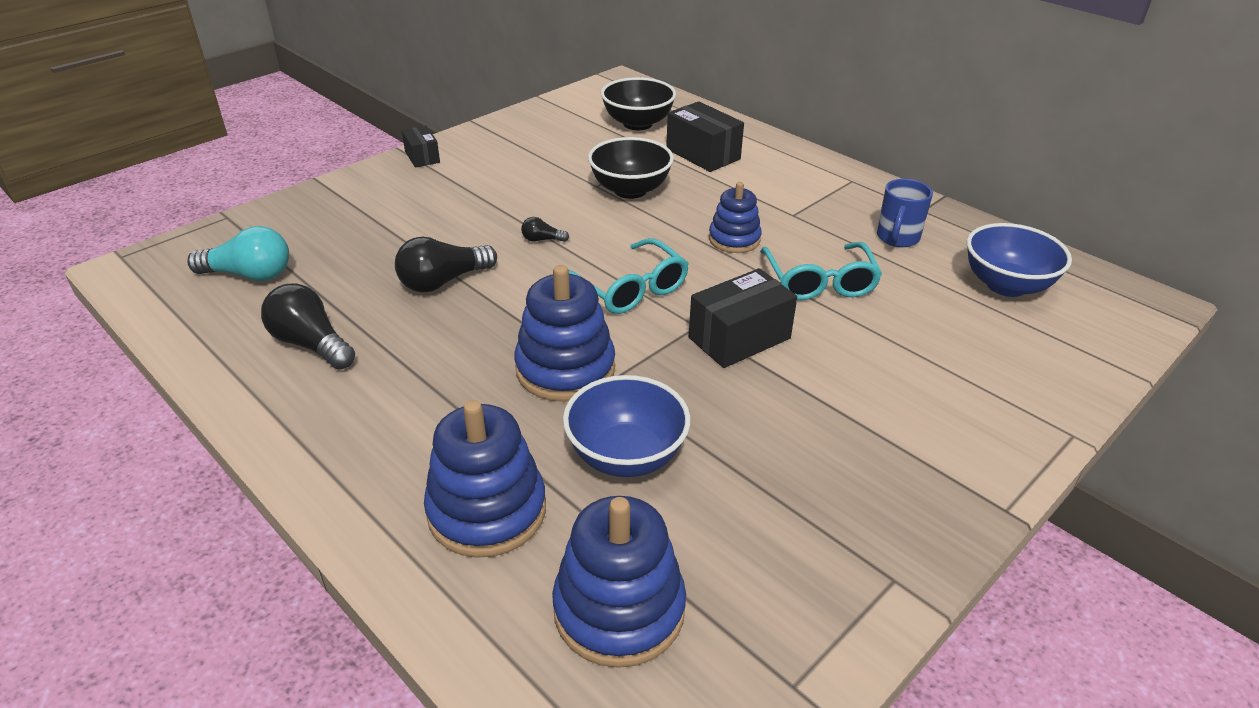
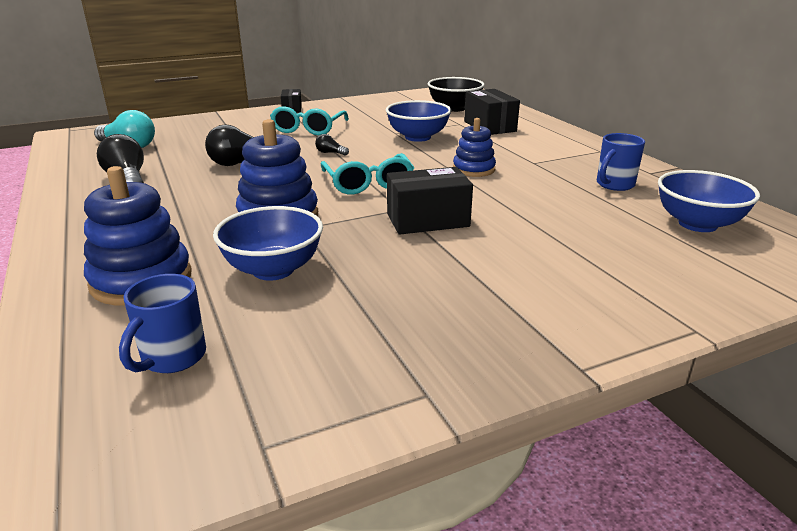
camera: 20 degrees right, 10 degrees down
blue stacking toy [552,496,686,668] -> blue mug [119,274,206,373]
black bowl [588,137,674,199] -> blue bowl [386,100,451,142]
turquoise glasses [760,242,882,300] -> turquoise glasses moved to [270,106,349,135]

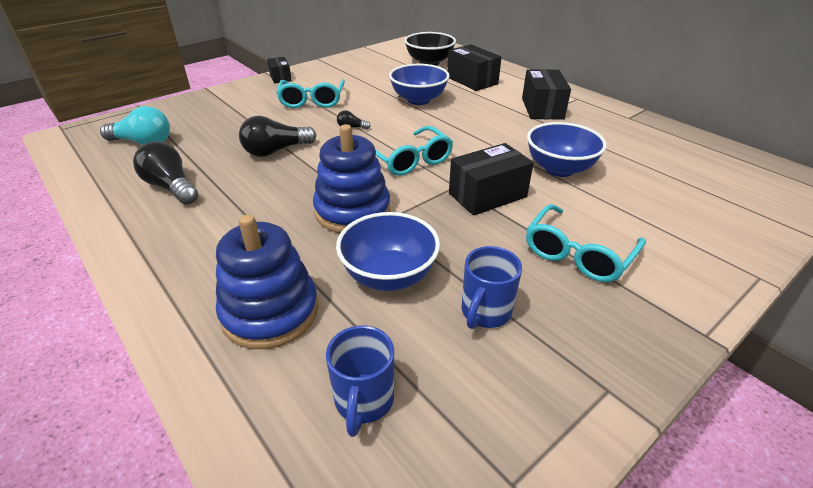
camera: 15 degrees left, 10 degrees up
blue stacking toy [453,118,496,177] -> none
blue mug [597,133,645,191] -> blue mug moved to [461,246,522,329]
blue bowl [658,170,760,232] -> blue bowl moved to [527,122,607,177]
none -> black box [522,69,571,119]
none -> turquoise glasses [526,204,646,282]

